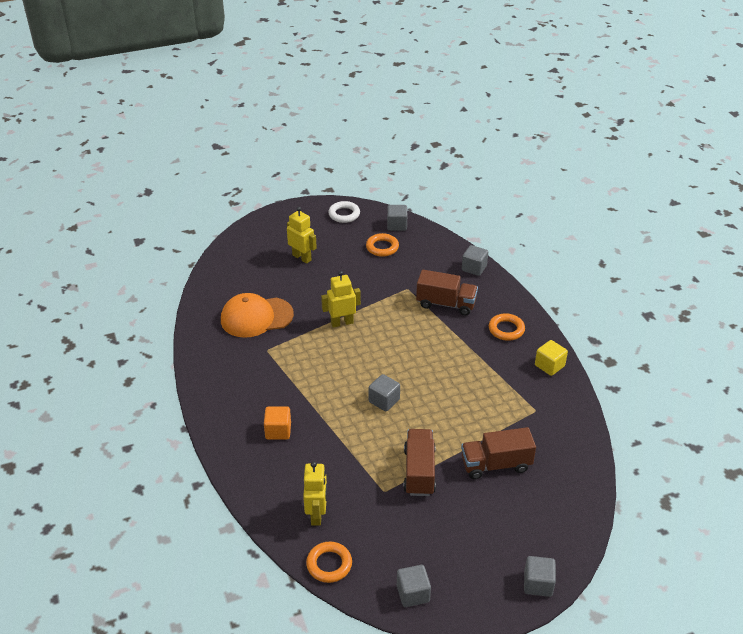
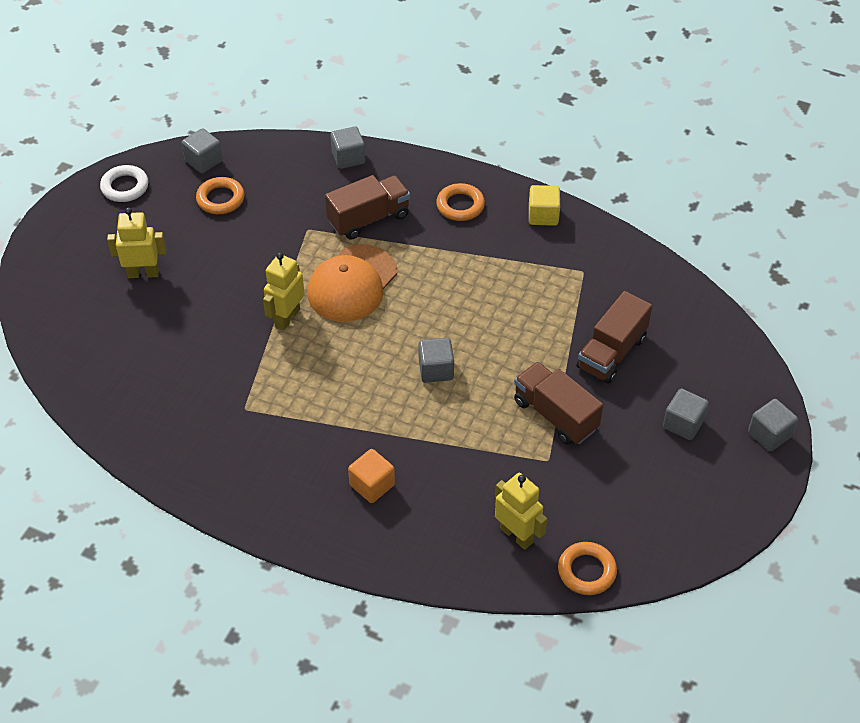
camera: 45 degrees left, 10 degrees up
orange cap [221,293,294,338] -> orange cap moved to [307,244,397,322]
grey cube [397,565,431,607] -> grey cube moved to [663,388,709,440]

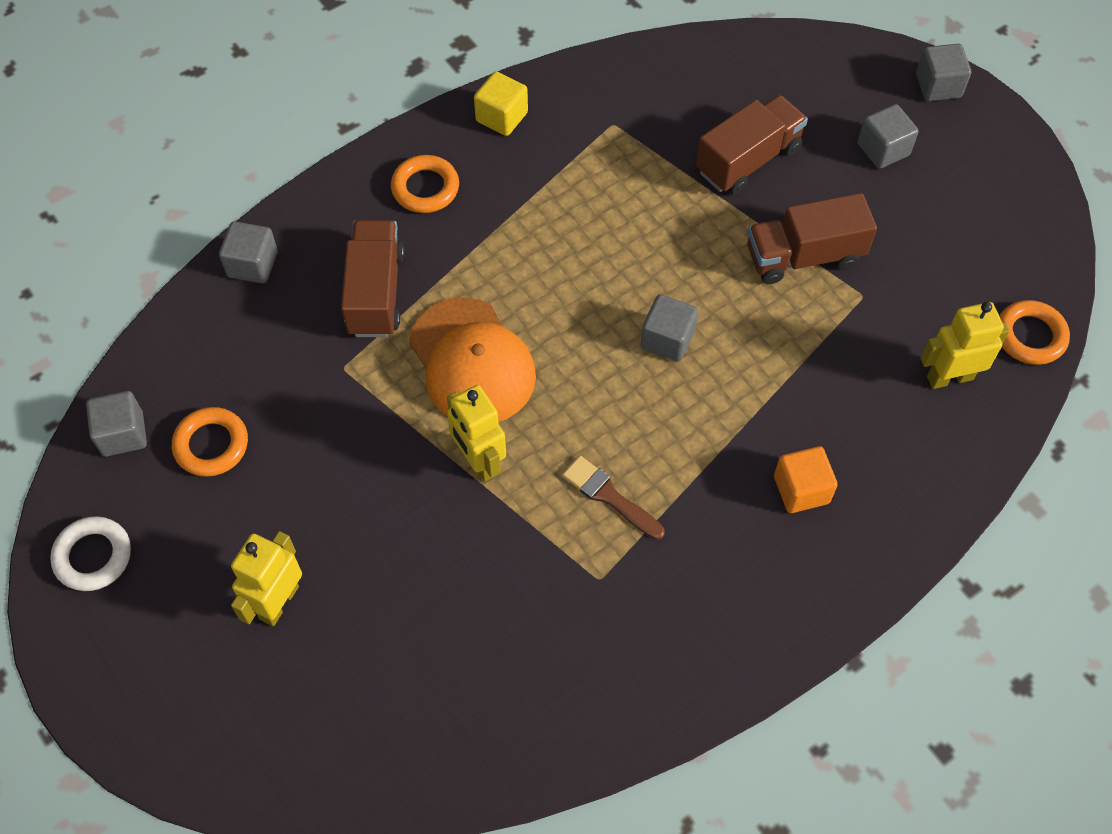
camera: 60 degrees left, 10 degrees up
brown truck [577,291,652,384] -> brown truck turned 105 degrees counterclockwise [696,95,808,194]
none -> brown brush [562,456,665,540]

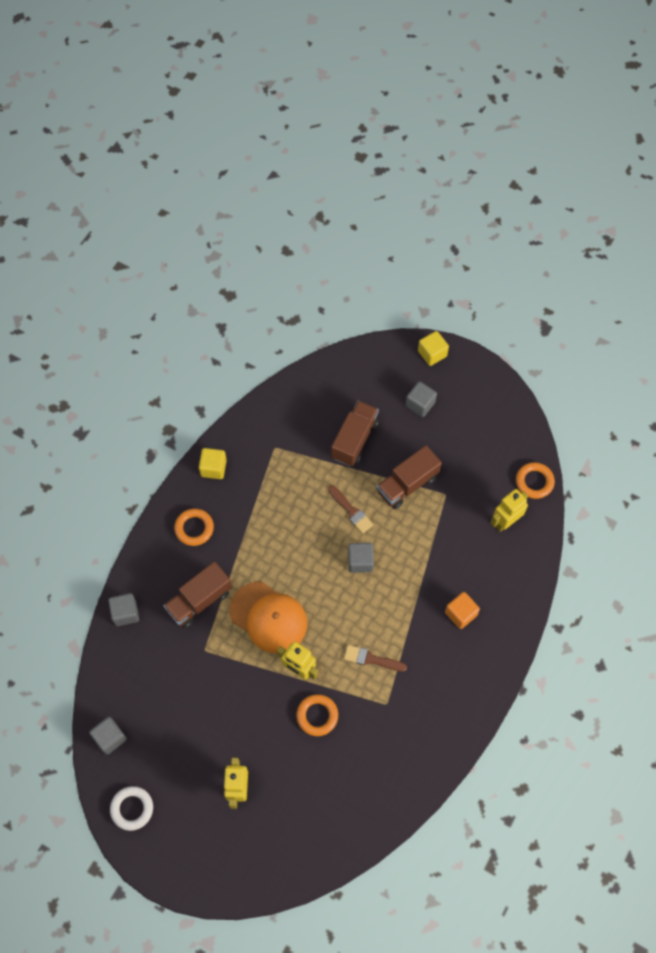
camera: 25 degrees left, 5 degrees up
orange ring [172,407,248,477] -> orange ring moved to [296,694,338,736]
brown truck [341,220,404,337] -> brown truck turned 105 degrees counterclockwise [163,561,232,629]
grey cube [916,44,971,101] -> yellow cube [418,331,449,366]
none -> brown brush [328,485,374,534]

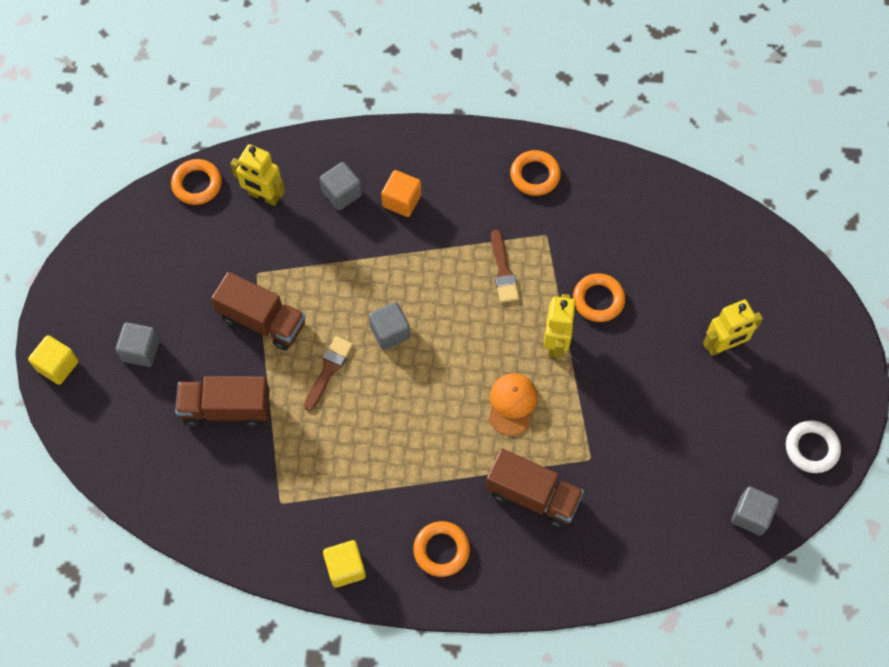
camera: 115 degrees left, 0 degrees up
grey cube [109,593,139,626] -> grey cube moved to [320,162,362,210]
orange cap [230,582,307,653] -> orange cap [489,373,538,436], size x0.59
none -> orange ring [510,150,561,196]

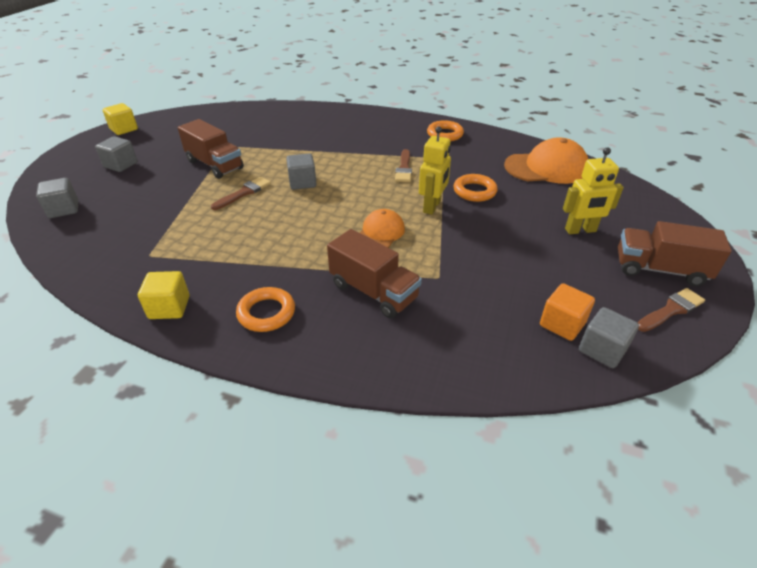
camera: 15 degrees right, 25 degrees down
yellow cube [28,335,78,385] -> yellow cube moved to [102,103,138,135]
orange ring [171,159,222,205] -> none
brown truck [175,376,270,427] -> brown truck moved to [618,221,732,286]
yellow robot [230,144,285,206] -> none
grey cube [320,162,362,210] -> grey cube moved to [36,178,78,218]
orange cube [381,170,421,217] -> orange cube moved to [540,283,595,341]
white ring [786,420,841,473] -> brown brush [638,288,705,332]
none -> orange cap [504,137,588,184]

